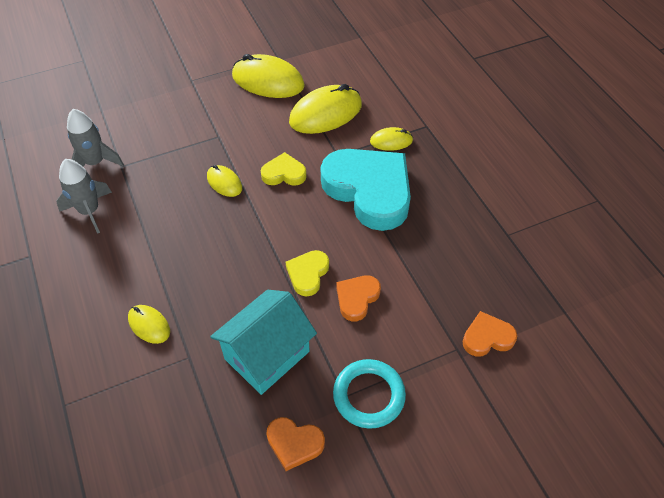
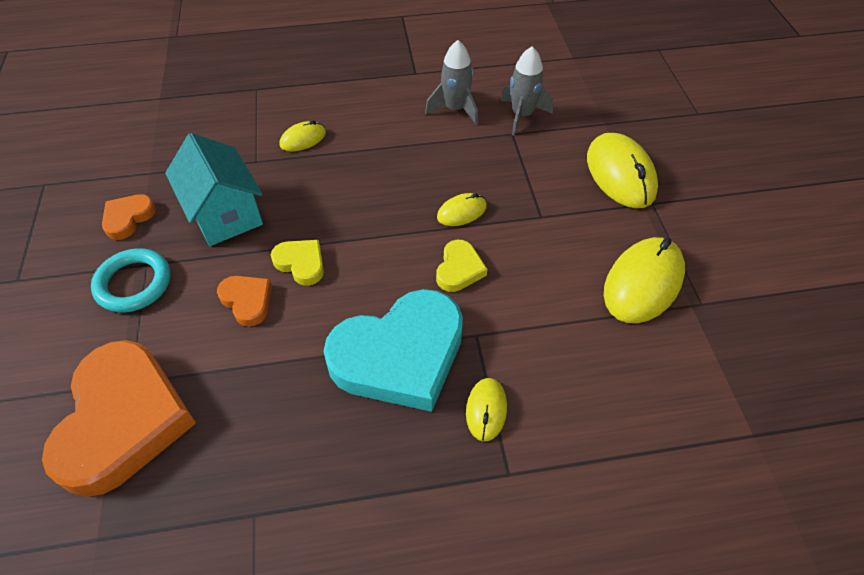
camera: 105 degrees right, 0 degrees up
yellow mouse [289,84,362,134] -> yellow mouse moved to [587,133,658,208]
orange heart [463,311,517,357] -> orange heart [42,340,196,497], size x2.22

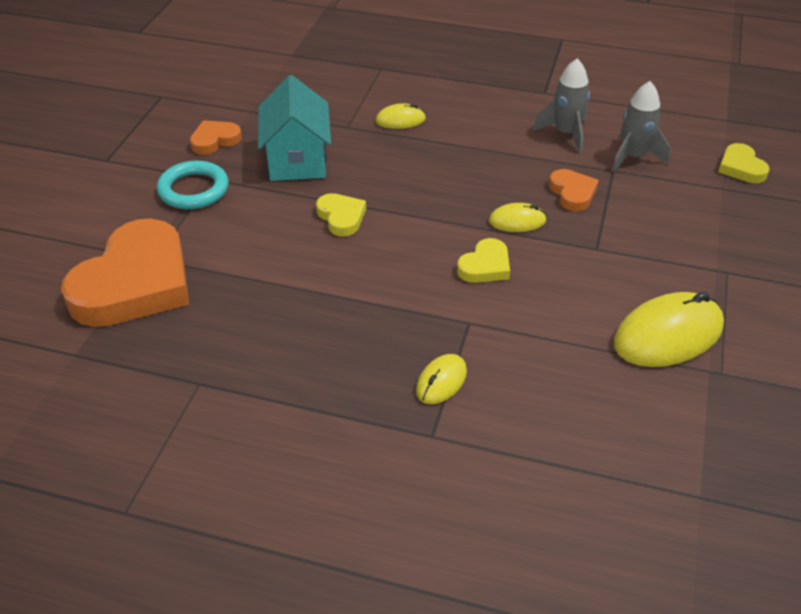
camera: 25 degrees right, 10 degrees down
orange heart [217,276,272,327] -> orange heart moved to [549,169,599,211]
turquoise heart [324,289,463,412] -> none
yellow mouse [587,133,658,208] -> none
none -> yellow heart [719,143,770,183]

